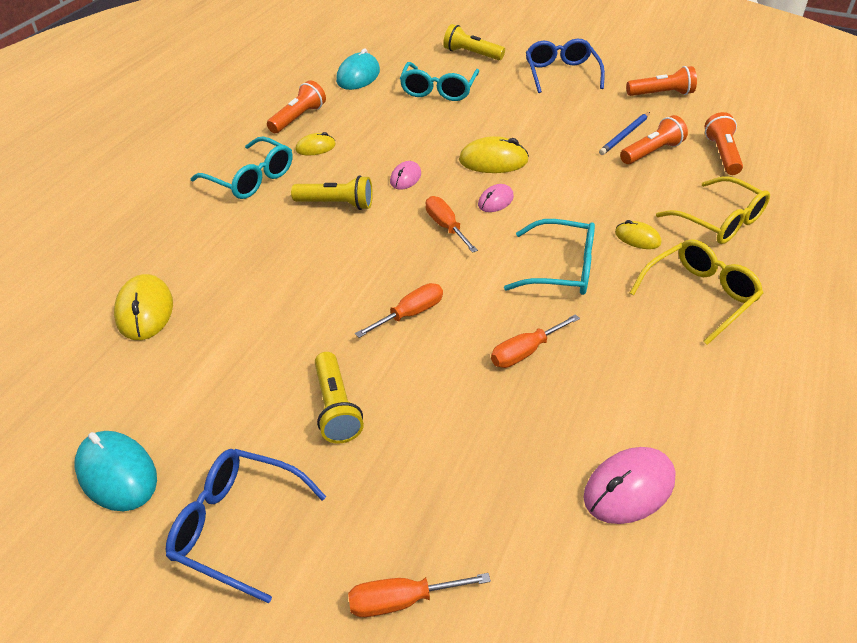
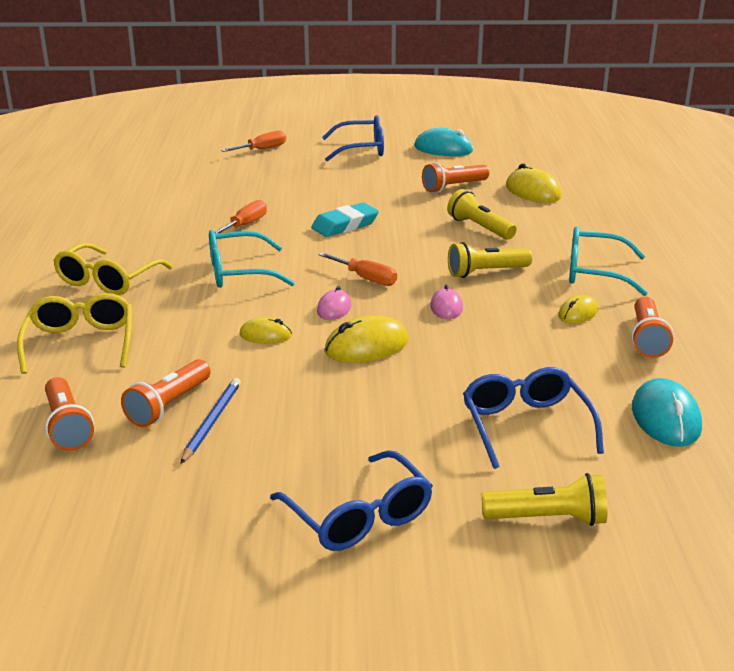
camera: 155 degrees right, 15 degrees down
yellow flashlight [315,352,364,443] -> yellow flashlight moved to [447,189,517,240]
orange screwdriver [355,283,443,338] -> turquoise eraser [311,203,379,237]
turquoise glasses [400,62,479,101] -> blue glasses [463,367,604,469]
pink mouse [583,447,676,524] -> none
yellow mouse [615,220,661,249] -> yellow mouse moved to [240,317,292,344]
orange flashlight [626,66,697,96] -> orange flashlight moved to [422,162,489,193]
yellow glasses [656,177,770,244] -> yellow glasses turned 60 degrees clockwise [17,293,132,374]

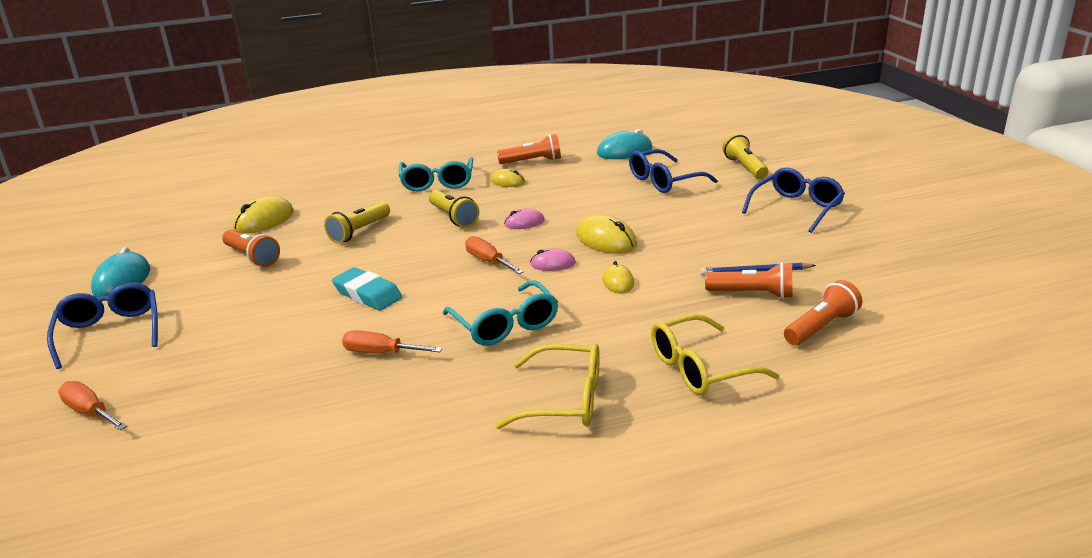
camera: 105 degrees left, 0 degrees up
orange screwdriver [319,252,397,286] -> orange screwdriver turned 60 degrees counterclockwise [465,236,524,274]

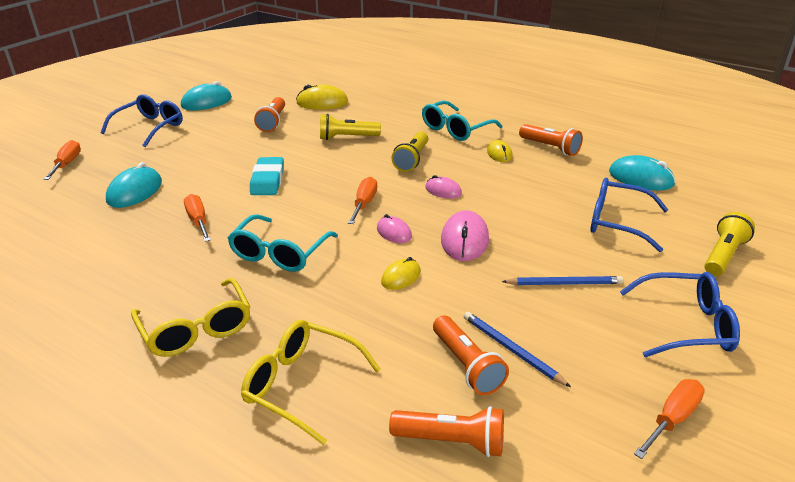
camera: 50 degrees right, 5 degrees up
yellow mouse [576,214,637,254] -> pink mouse [441,210,489,261]
none -> turquoise mouse [106,162,162,208]
none -> blue pencil [502,276,623,285]
none -> orange screwdriver [634,379,705,459]

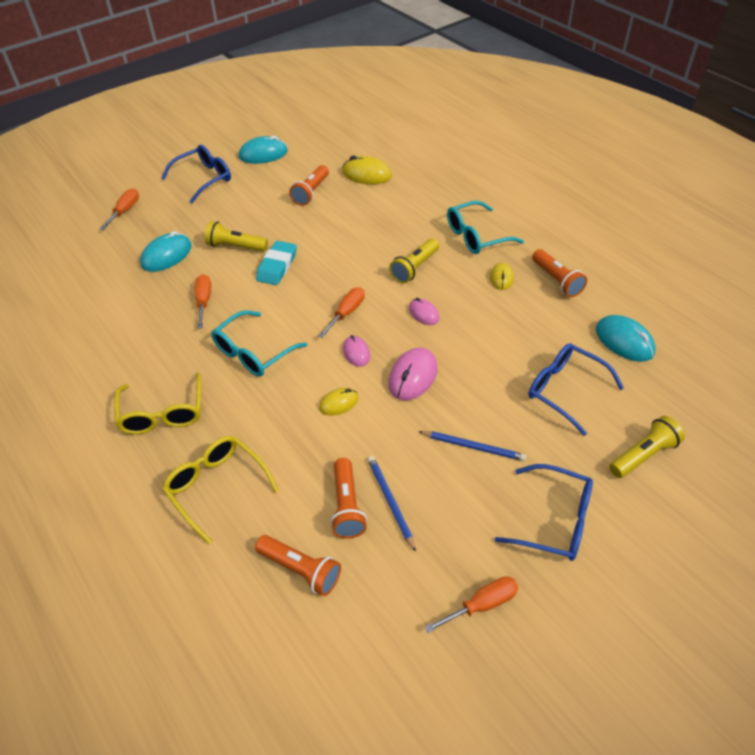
camera: 20 degrees right, 15 degrees up
yellow flashlight [320,114,381,140] -> yellow flashlight moved to [205,221,268,252]

